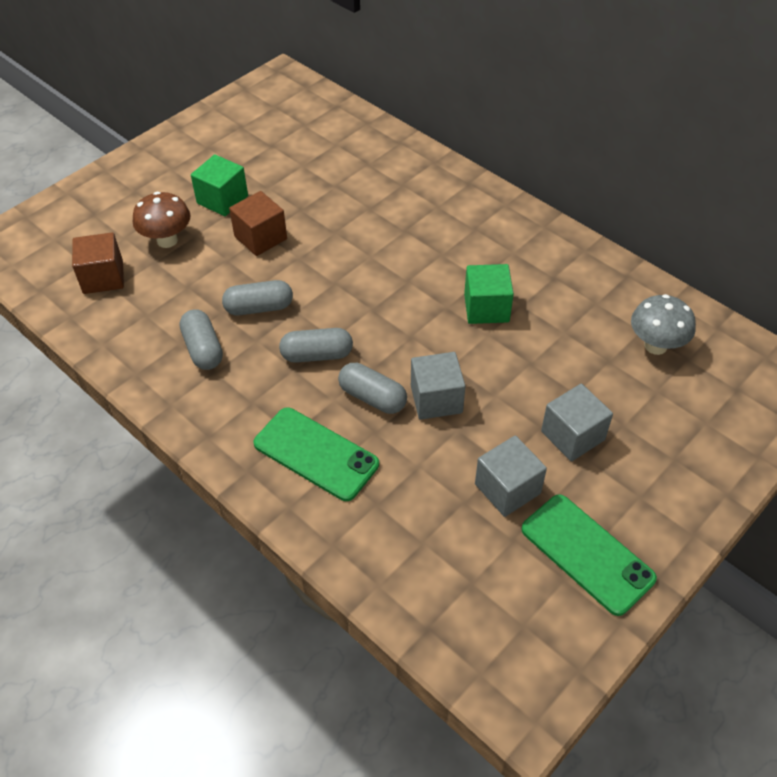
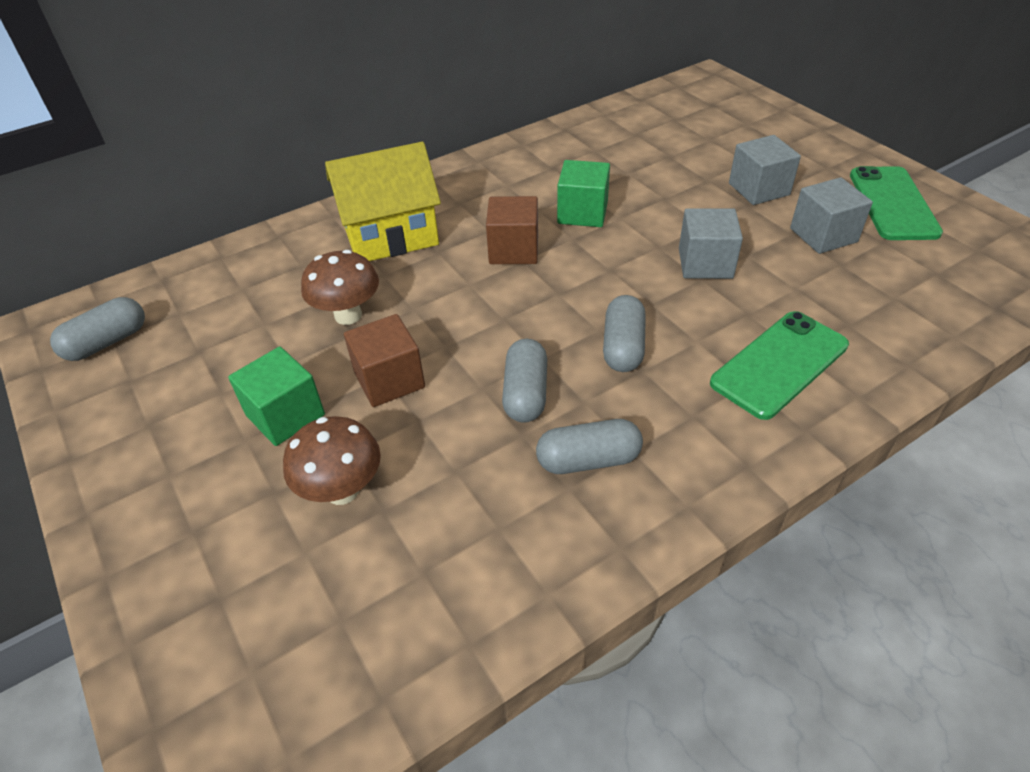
camera: 75 degrees left, 5 degrees down
brown cube [72,232,124,294] -> brown cube moved to [486,196,538,264]
grey capsule [338,363,407,414] -> grey capsule moved to [50,297,145,361]
green phone [521,494,657,616] -> green phone turned 60 degrees counterclockwise [850,166,943,240]
grey mushroom [631,294,696,355] -> none
none -> brown mushroom [301,250,379,325]
none -> yellow house [325,142,441,261]

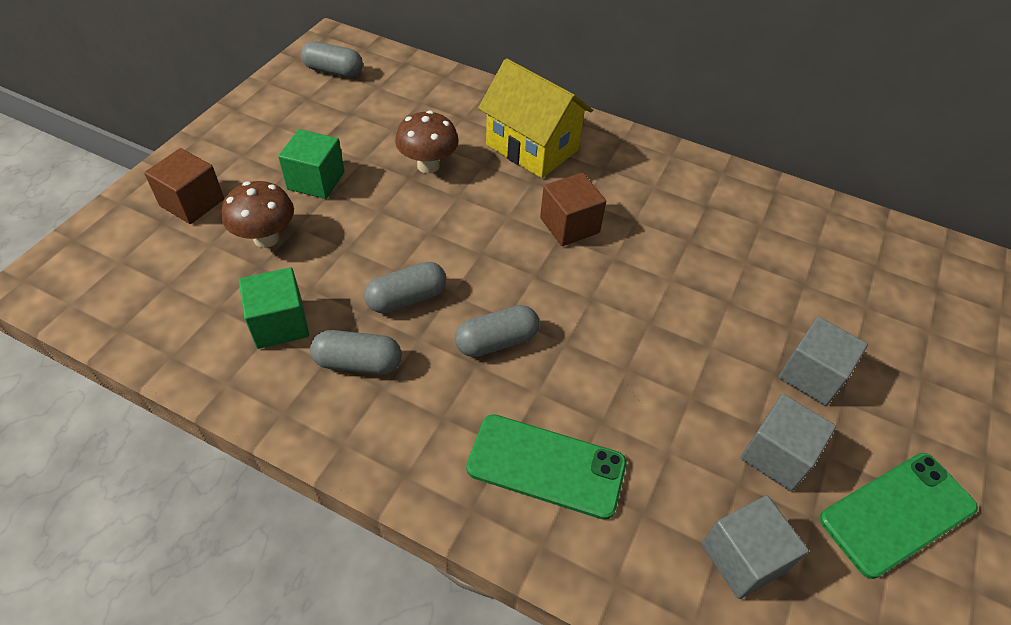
camera: 55 degrees right, 5 degrees up
brown cube [344,314,425,407] -> brown cube moved to [144,148,224,224]
grey capsule [536,419,643,474] -> grey capsule turned 45 degrees counterclockwise [310,330,402,374]
green cube [557,160,610,227] -> green cube moved to [239,267,309,349]
grey cube [679,208,743,279] -> grey cube moved to [702,495,809,599]

